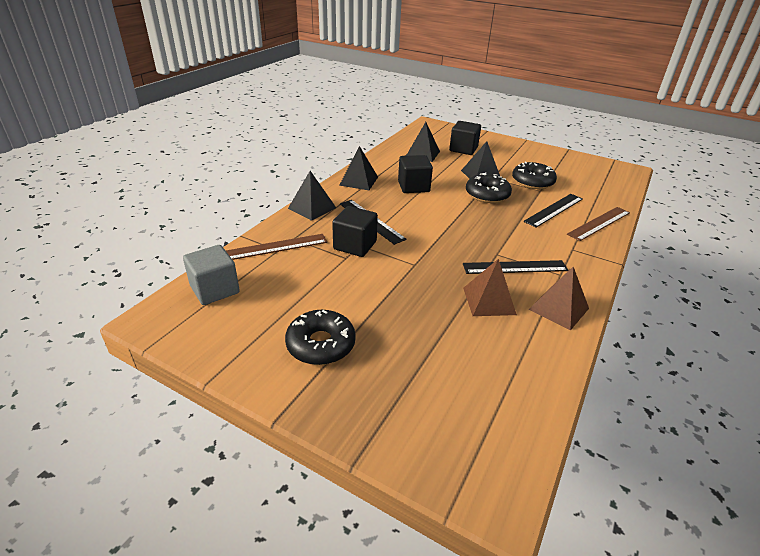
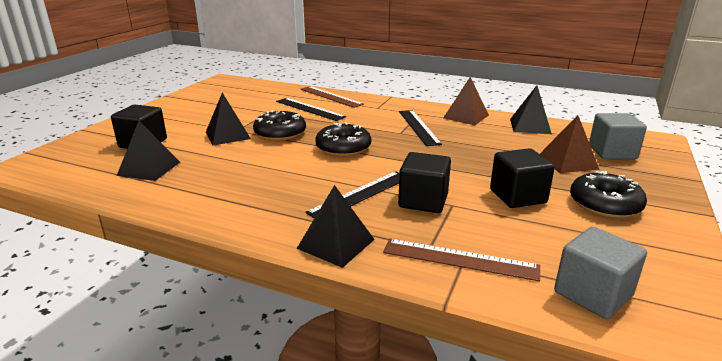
camera: 95 degrees left, 10 degrees down
brown ruler [226,234,327,260] -> brown ruler turned 45 degrees counterclockwise [383,239,540,282]
black pyramid [339,146,378,190] -> black pyramid moved to [510,85,552,134]
black cube [398,155,433,193] -> black cube moved to [490,148,555,208]
brown pyramid [463,259,517,316] -> brown pyramid moved to [540,115,600,173]
black donut [512,162,557,189] -> black donut moved to [315,122,371,157]
none -> grey cube [589,113,647,159]

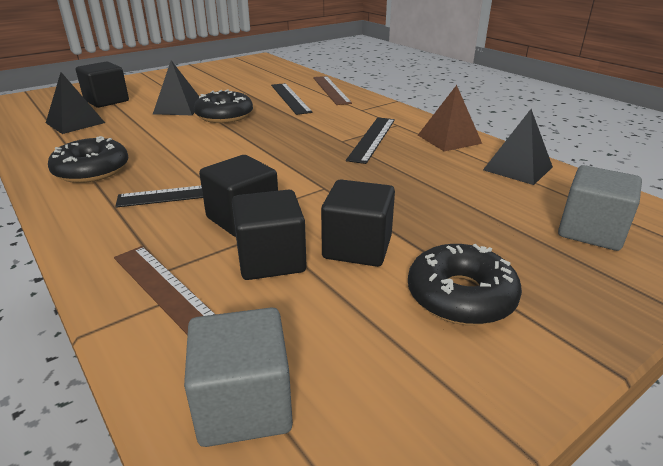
camera: 30 degrees right, 5 degrees up
black pyramid [296,185,375,268] -> none
black donut [315,122,371,157] -> black donut moved to [48,136,128,183]
brown pyramid [540,115,600,173] -> none
none -> black cube [232,190,307,280]

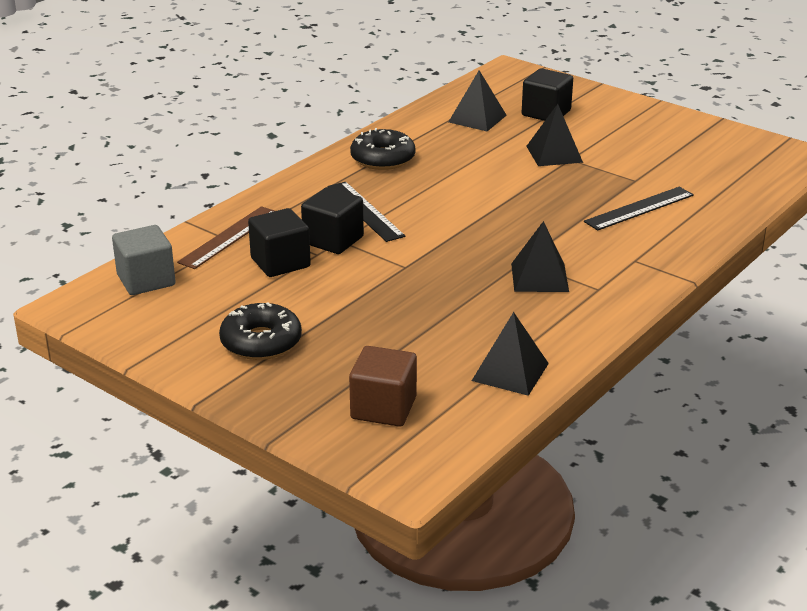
camera: 75 degrees right, 0 degrees up
black donut [194,89,253,123] -> none
brown ruler [313,76,352,105] -> none
black cube [321,179,395,267] -> none
black ruler [346,117,395,164] -> black pyramid [511,221,569,292]
brown pyramid [418,85,482,151] -> none
grey cube [558,165,642,251] -> brown cube [349,346,417,427]

